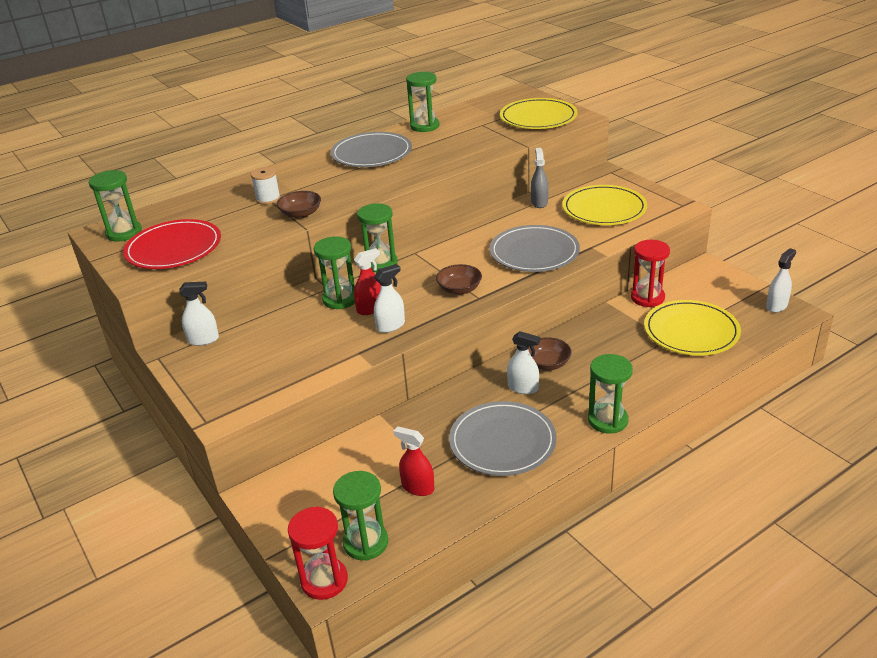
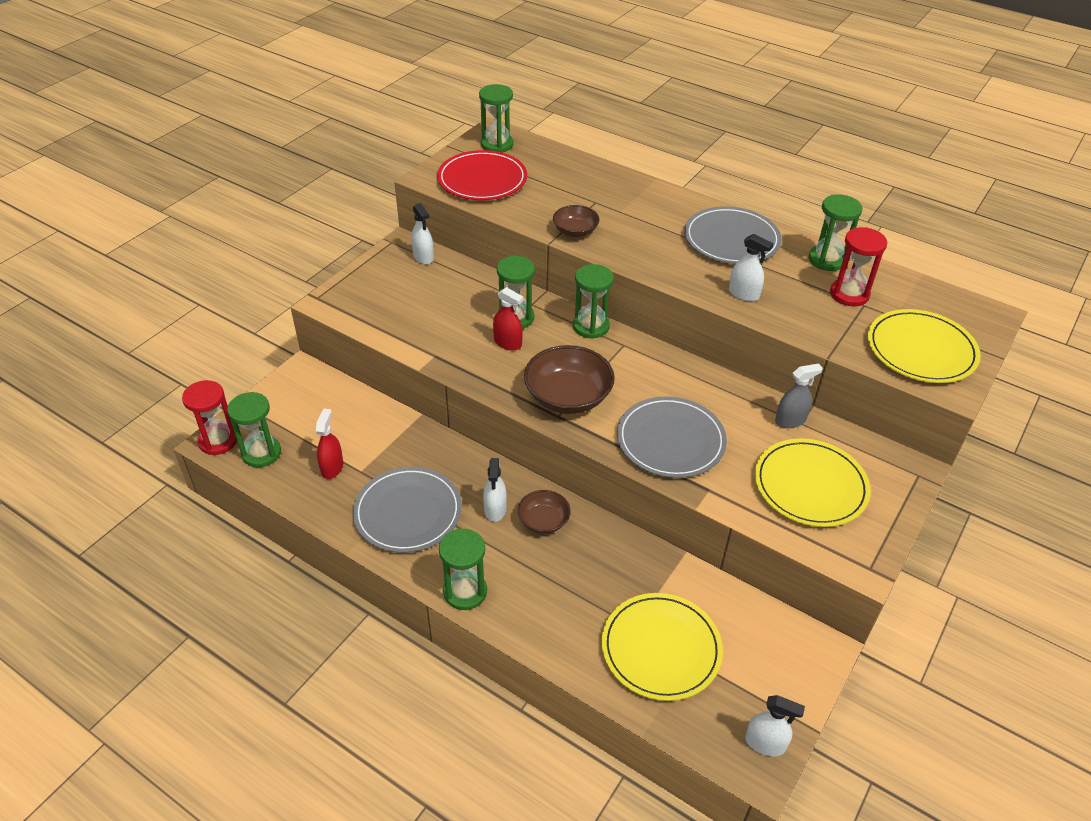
camera: 65 degrees right, 10 degrees up
white spool [250,167,281,205] -> none
white spray bottle [374,264,405,333] -> white spray bottle moved to [729,234,774,302]
brown bowl [436,264,482,295] -> brown bowl [524,345,615,414], size x1.75
red hourglass [631,240,670,307] -> red hourglass moved to [830,227,887,307]

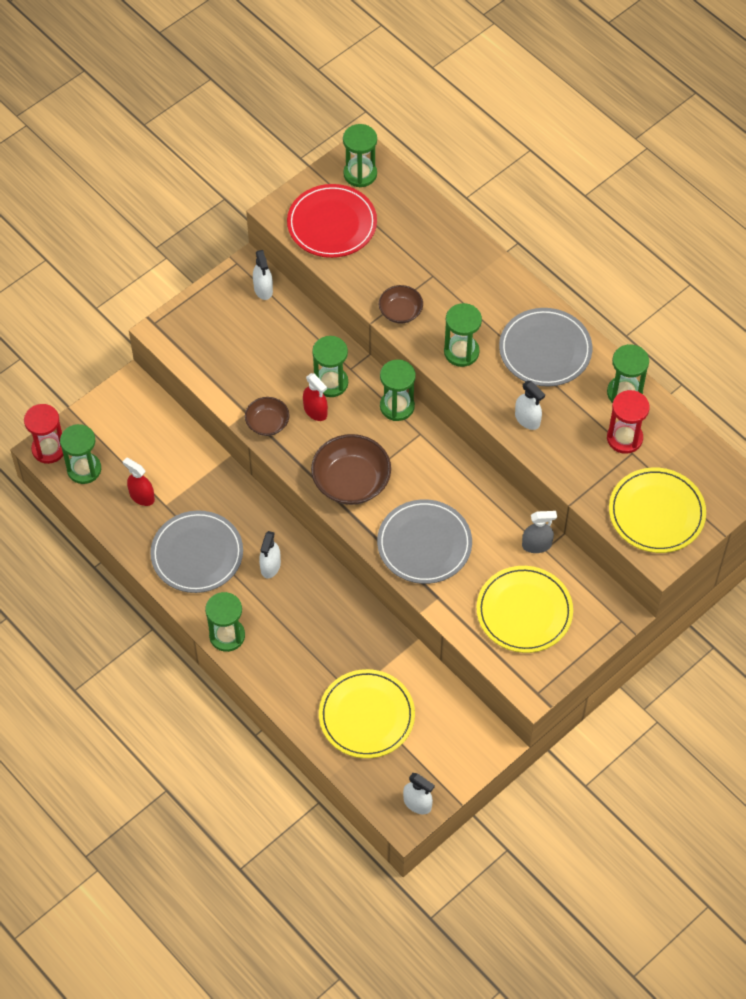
camera: 15 degrees right, 15 degrees up
red spray bottle [316,408,343,479] -> red spray bottle turned 75 degrees counterclockwise [123,457,155,506]
brown bowl [518,490,571,534] -> brown bowl moved to [245,397,290,436]
none -> green hourglass [444,303,482,367]

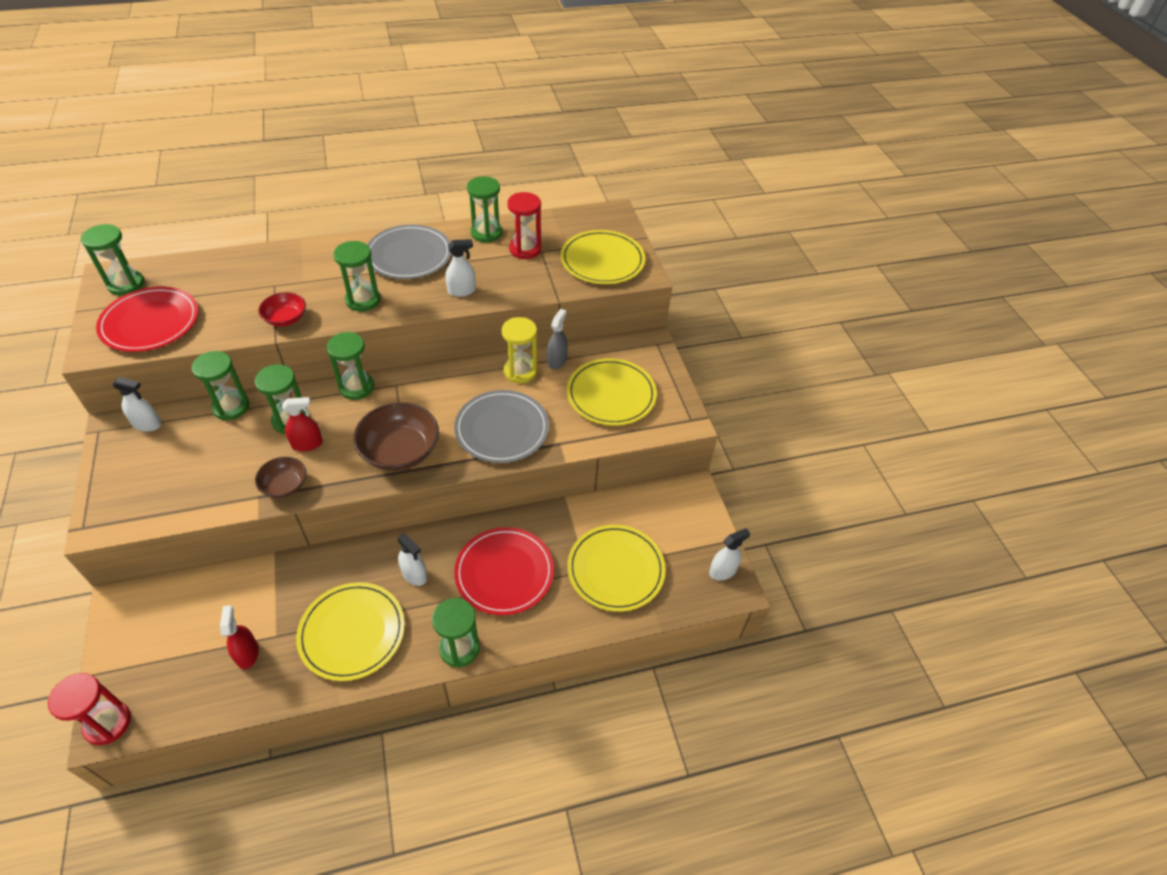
camera: 65 degrees left, 10 degrees down
green hourglass [60,424,101,484] -> green hourglass moved to [192,351,249,420]
red spray bottle [123,457,155,506] -> red spray bottle turned 105 degrees clockwise [220,605,259,669]
grey plate [150,510,243,593] -> yellow plate [296,582,405,681]
brown bowl [379,285,423,323] -> red bowl [258,292,306,327]
none -> red plate [454,527,554,615]
none -> yellow hourglass [502,317,537,383]

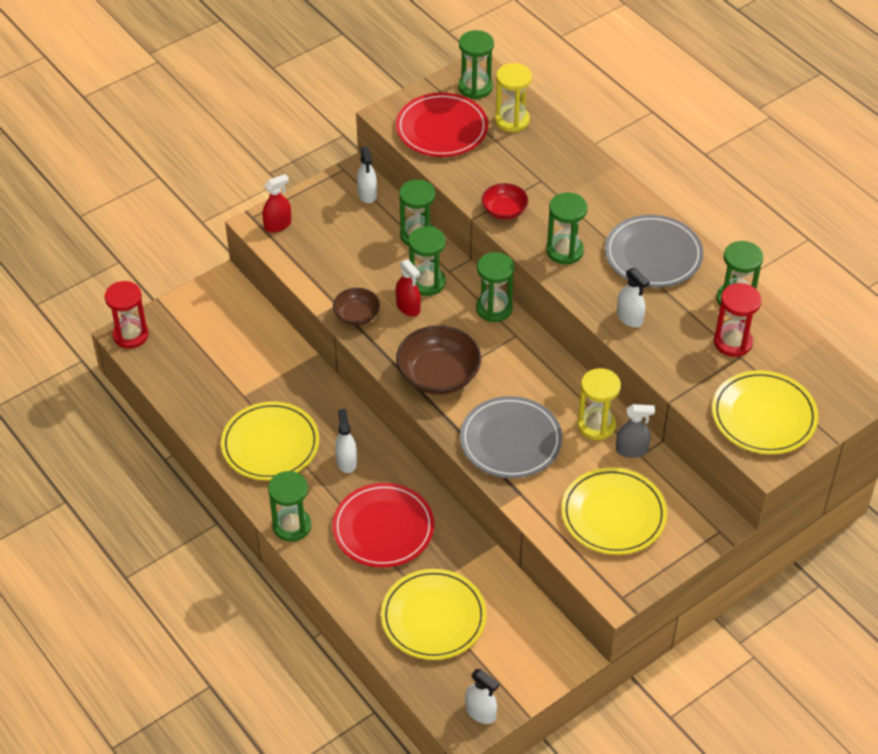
camera: 70 degrees right, 0 degrees up
red spray bottle [220,605,259,669] -> red spray bottle moved to [262,174,291,233]
white spray bottle [398,534,427,586] -> white spray bottle turned 150 degrees clockwise [335,409,357,473]
none -> yellow hourglass [495,63,532,132]

